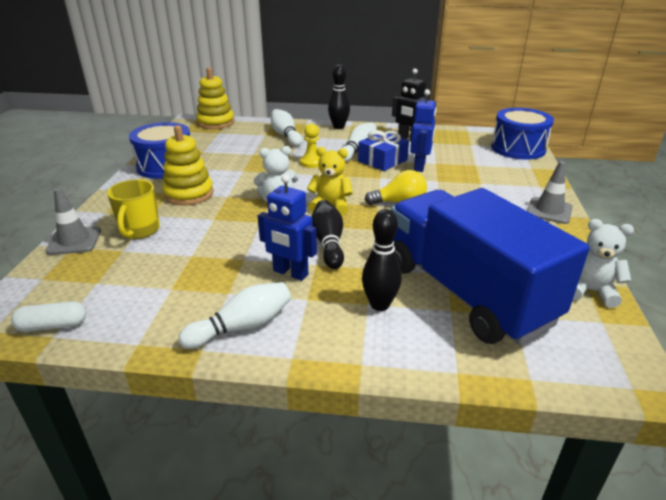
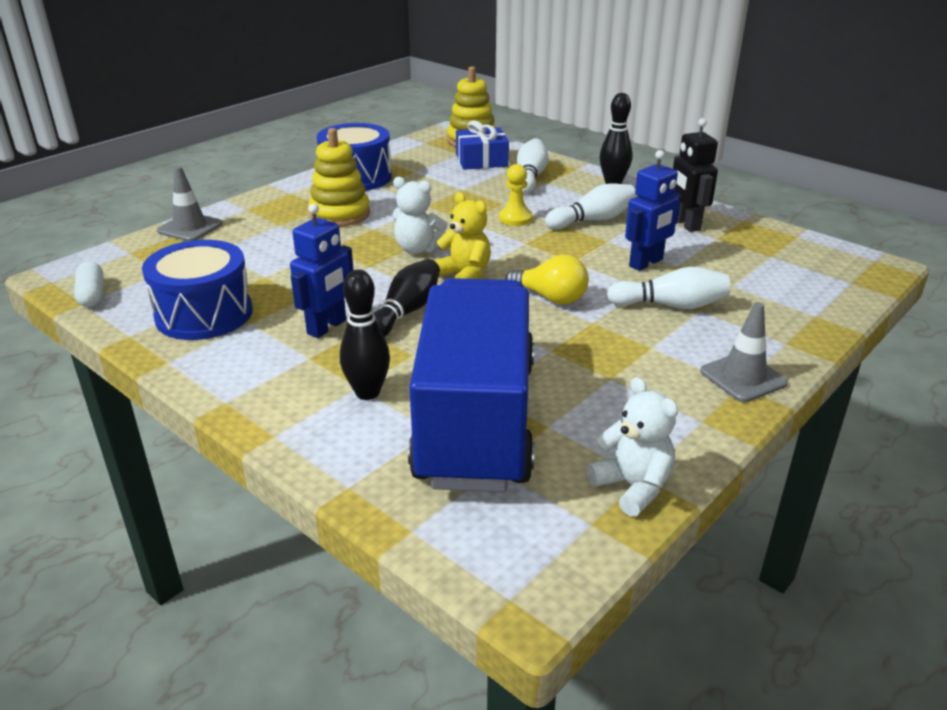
camera: 35 degrees right, 0 degrees up
white capsule [11,301,86,332] -> white capsule turned 45 degrees clockwise [74,261,103,307]
yellow mug [107,179,160,239] -> none
white bowling pin [178,282,291,349] -> white bowling pin moved to [607,267,730,309]
blue robot [258,175,317,281] -> blue robot turned 120 degrees counterclockwise [290,204,353,338]
blue gift [358,130,409,171] -> blue gift moved to [456,120,509,170]
blue drum [491,108,554,160] -> blue drum moved to [142,240,253,340]

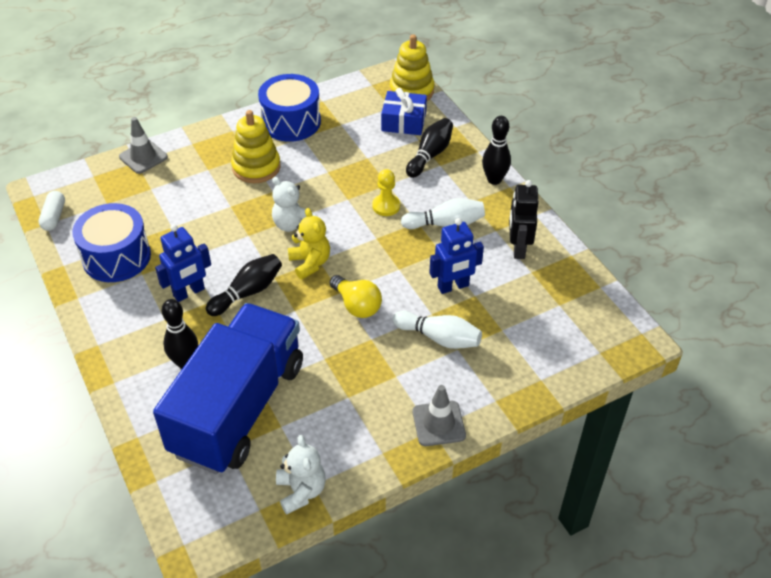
camera: 20 degrees right, 15 degrees up
white bowling pin [517,138,548,194] -> black bowling pin [406,118,453,178]

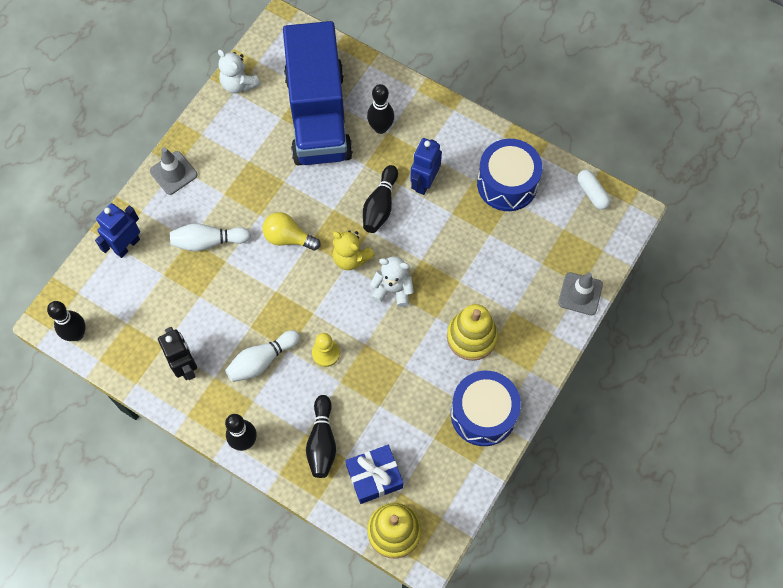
camera: 150 degrees right, 20 degrees up
blue robot [429,218,484,294] -> blue robot moved to [95,203,140,258]
none -> black bowling pin [47,301,86,341]

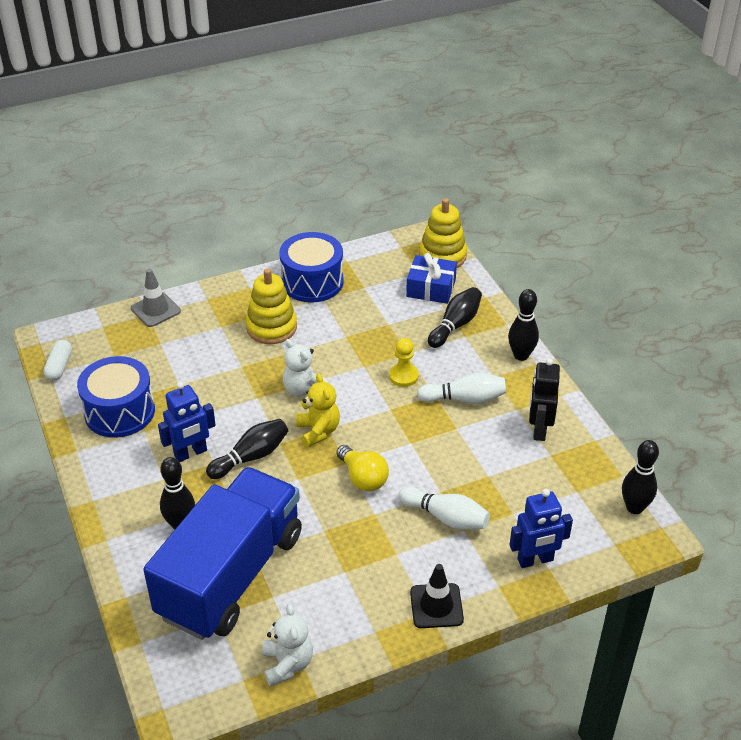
camera: 145 degrees left, 25 degrees down
grey traffic cone [150,147,197,195] -> black traffic cone [410,564,464,628]

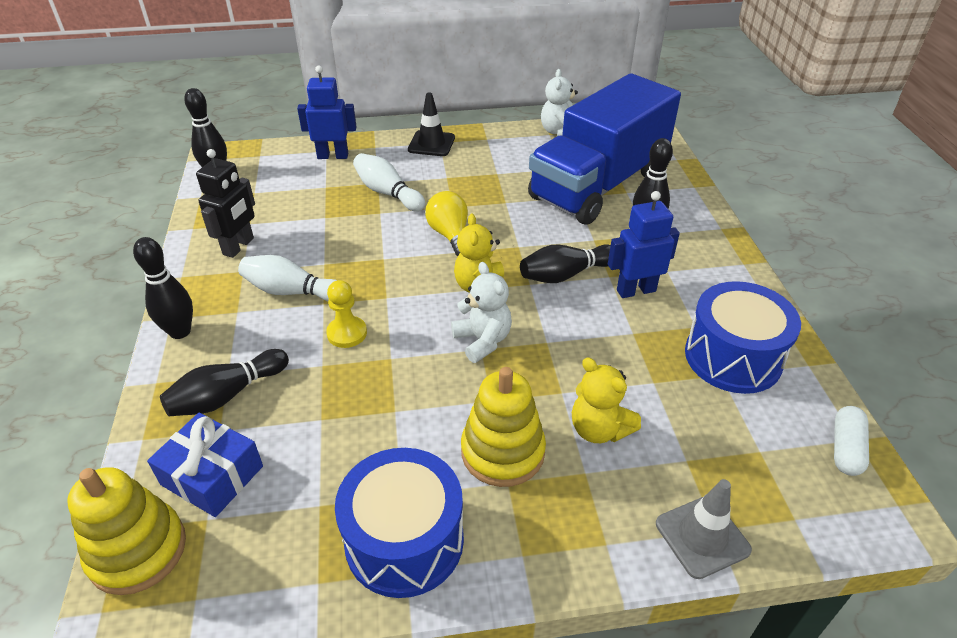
camera: 165 degrees left, 0 degrees up
none -> yellow teddy bear [572,357,641,443]

